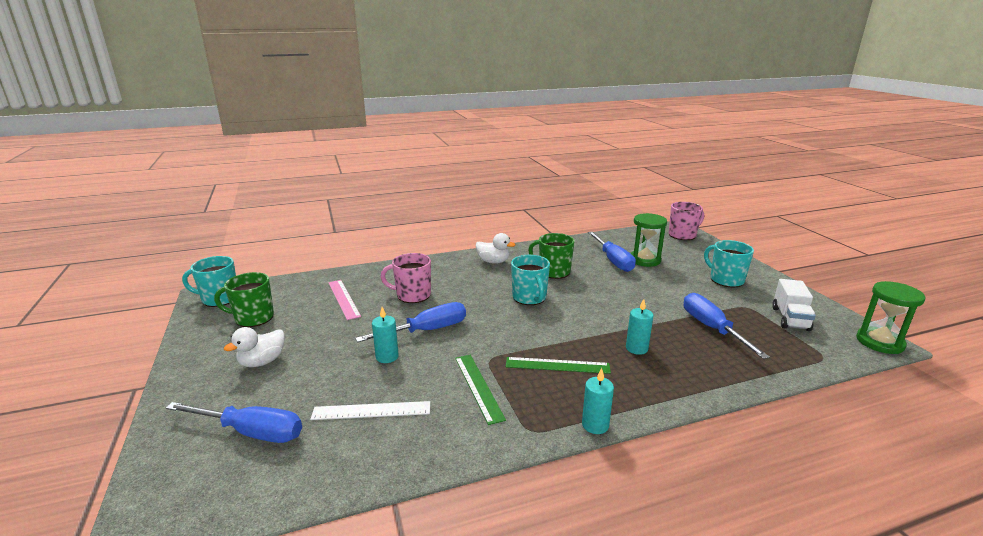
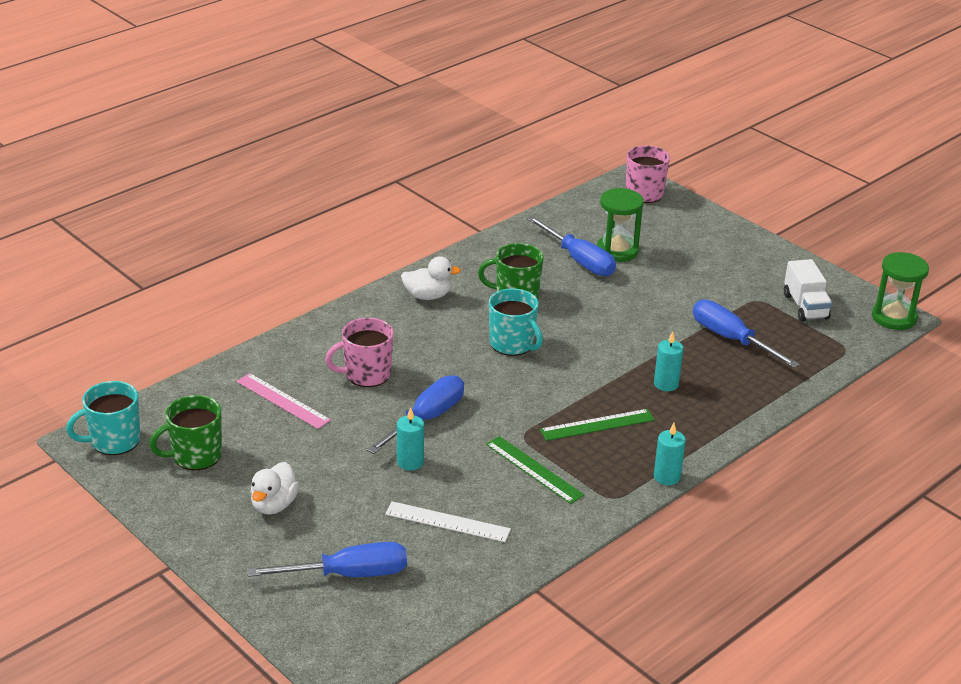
camera: 25 degrees left, 10 degrees up
white ruler [310,401,430,420] -> white ruler turned 45 degrees clockwise [385,501,511,542]
turquoise mug [704,240,754,287] -> none

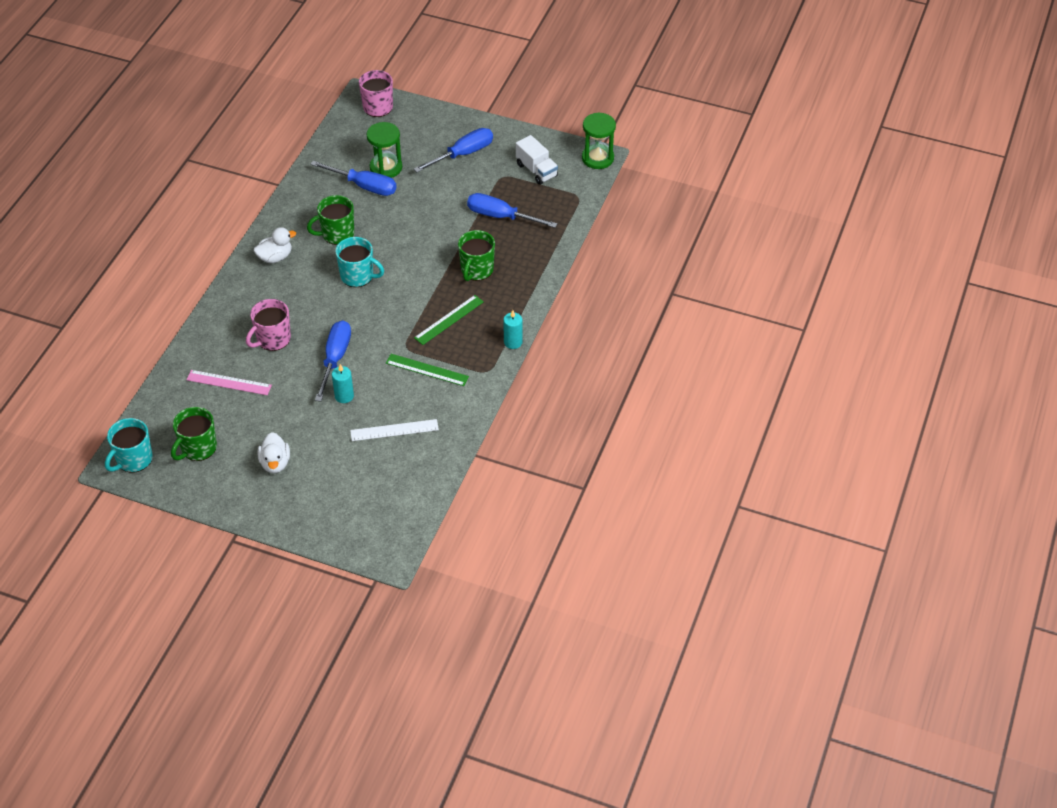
camera: 25 degrees left, 15 degrees up
blue screwdriver [247,542,407,577] -> blue screwdriver moved to [414,128,493,172]
turquoise candle [654,331,683,391] -> green mug [458,230,495,281]

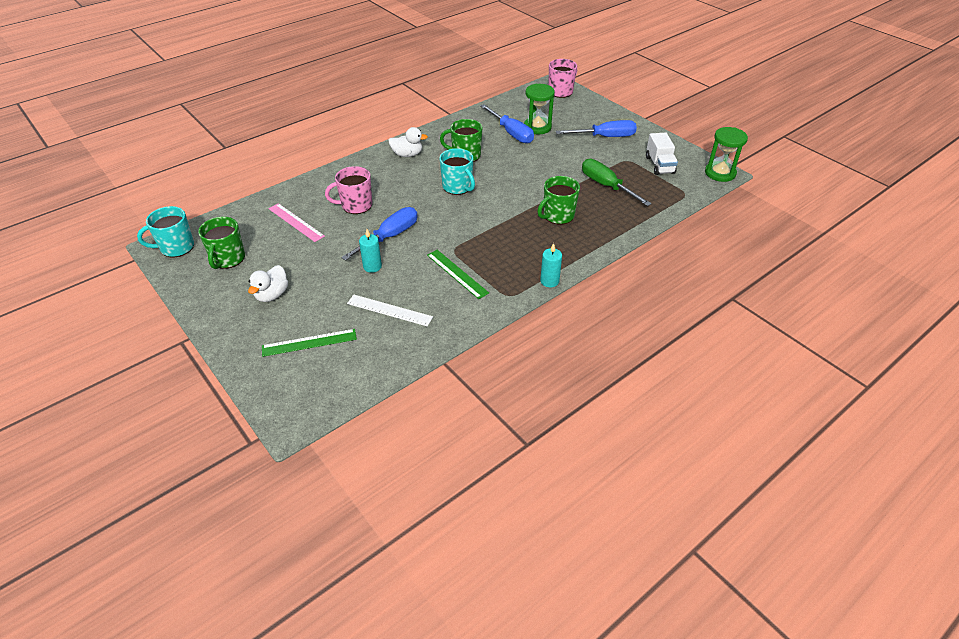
camera: 30 degrees right, 5 degrees down
green mug [171,407,217,461] -> green mug turned 60 degrees counterclockwise [198,217,245,269]
green ruler [414,295,484,345] -> green ruler moved to [262,329,357,357]
blue screwdriver [467,193,558,228] -> green screwdriver [582,159,652,206]

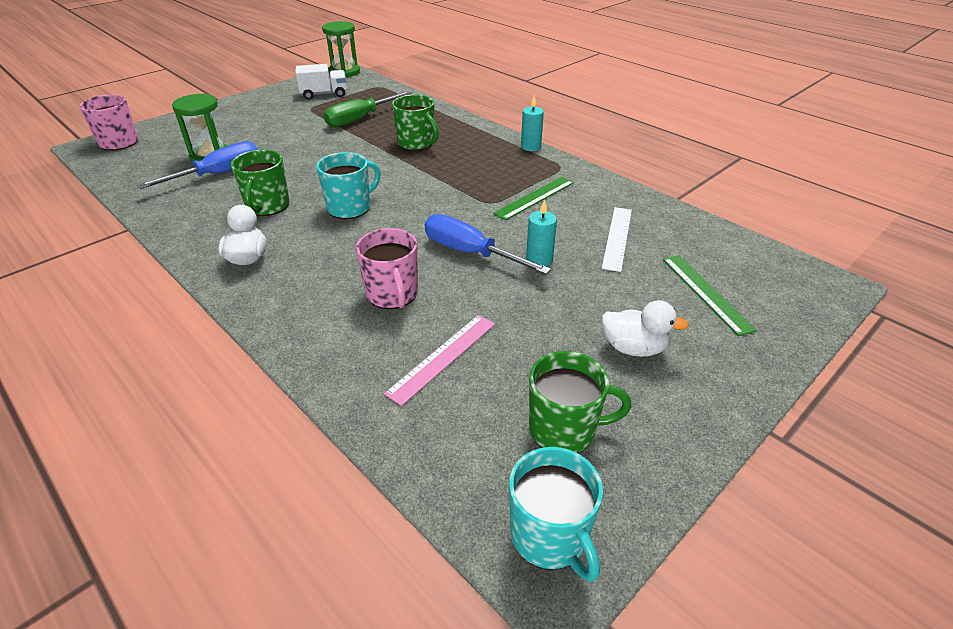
camera: 95 degrees left, 5 degrees down
blue screwdriver [556,120,637,137] -> none

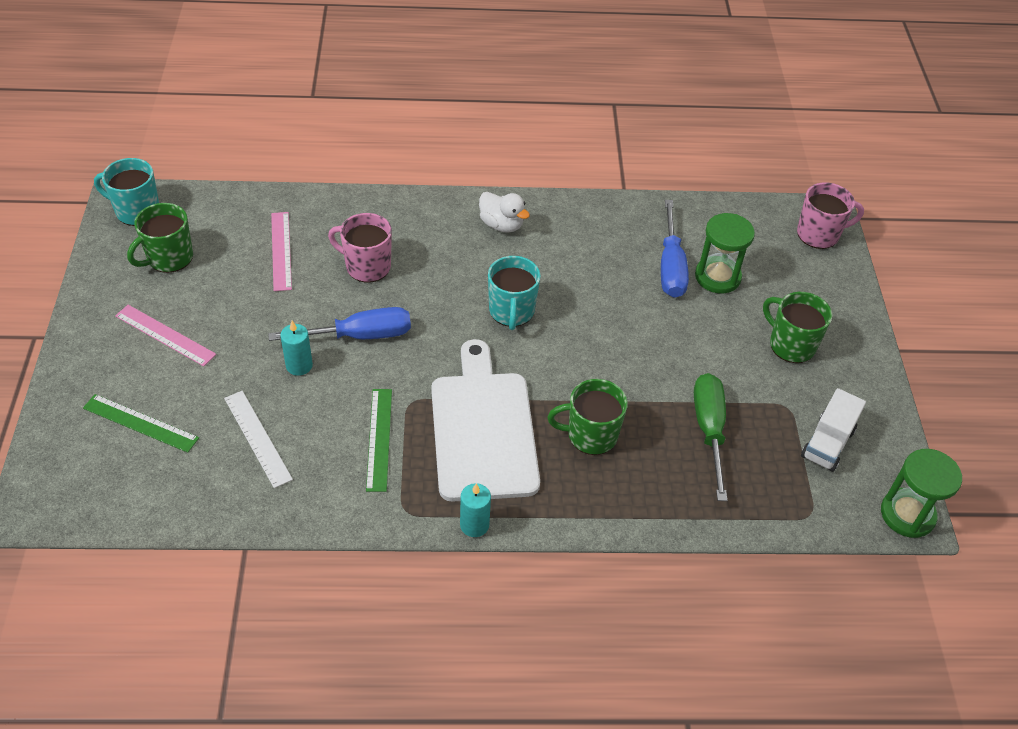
camera: 130 degrees right, 10 degrees up
green mug [231,150,290,216] -> green mug moved to [763,292,832,363]
white duck [601,300,689,357] -> pink ruler [115,305,216,366]
none -> white cutting board [431,339,540,502]

